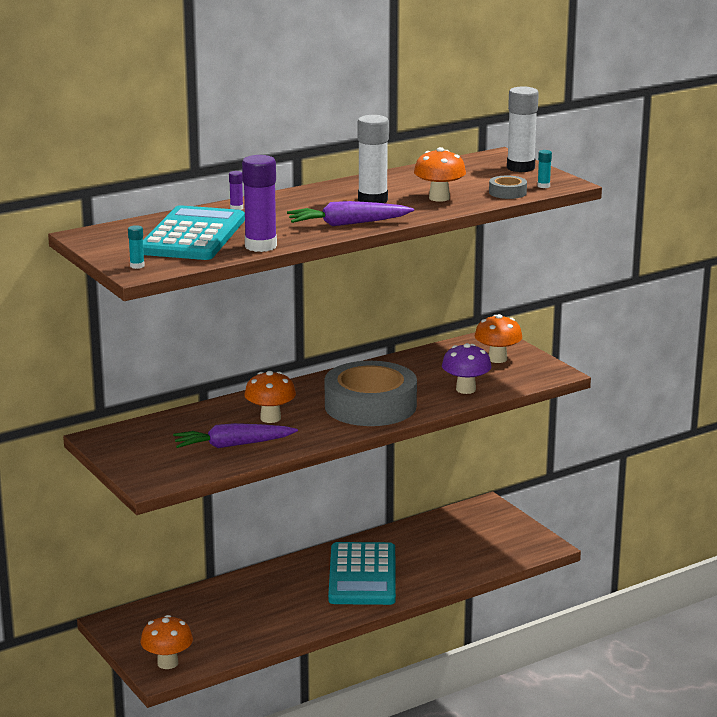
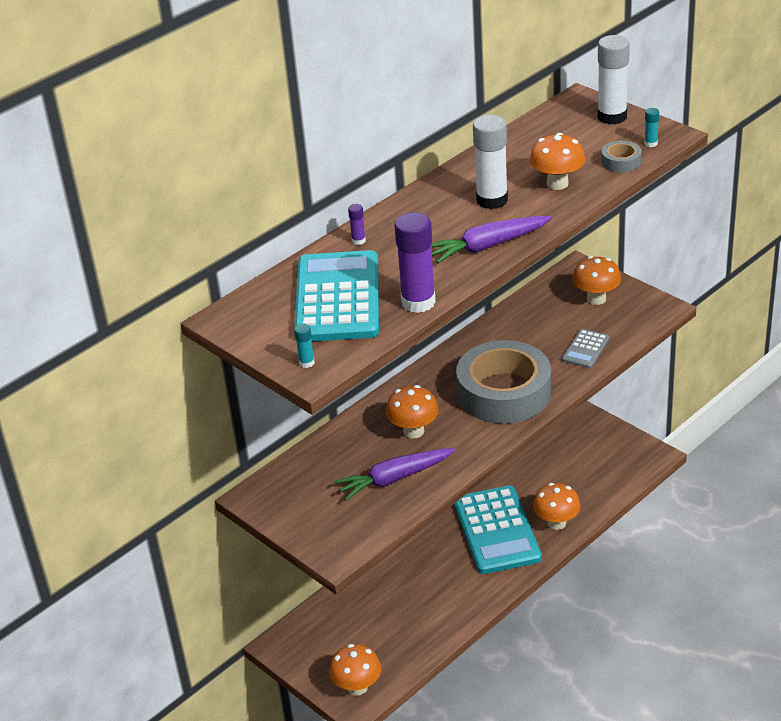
camera: 10 degrees left, 15 degrees up
purple mushroom [442,343,491,394] -> grey calculator [562,329,610,368]
none -> orange mushroom [533,483,581,530]

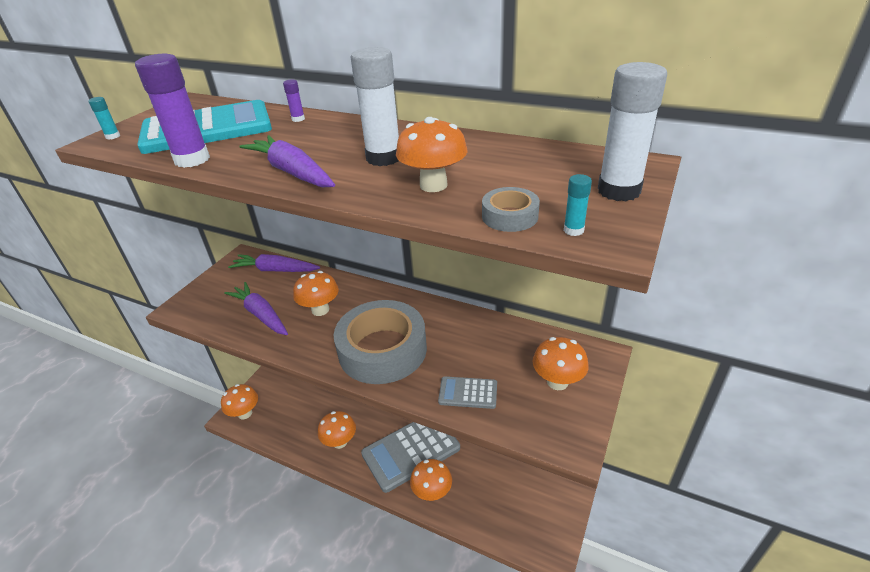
camera: 70 degrees right, 0 degrees up
turquoise calculator [454,485,542,574] -> grey calculator [361,422,460,493]
none -> purple carrot [228,254,320,272]
none -> orange mushroom [318,411,356,449]

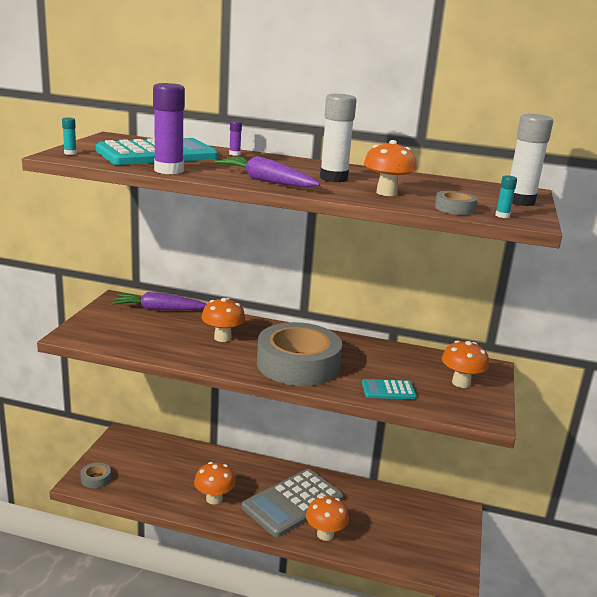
camera: 15 degrees left, 15 degrees down
orange mushroom [221,384,258,419] -> grey tape [80,462,111,488]
purple carrot [224,282,288,335] -> none
grey calculator [438,376,497,409] -> turquoise calculator [362,379,417,399]

